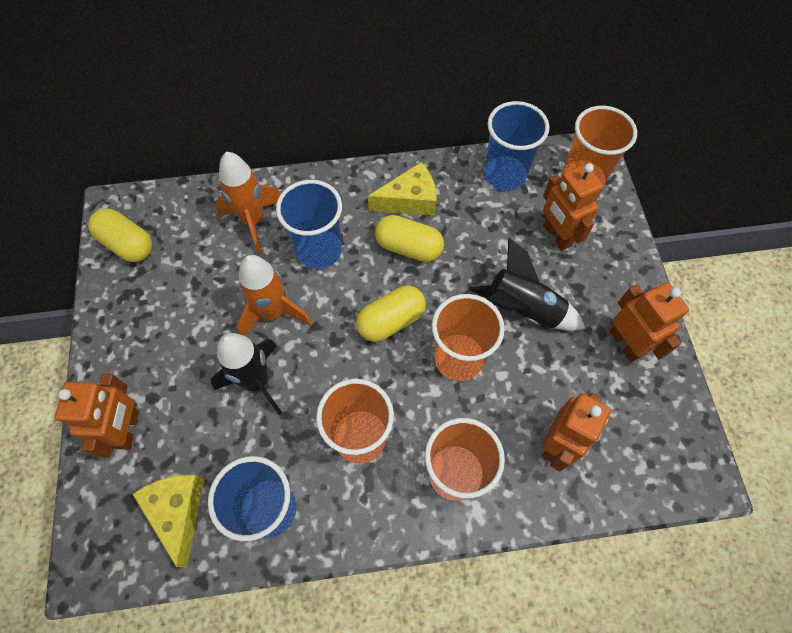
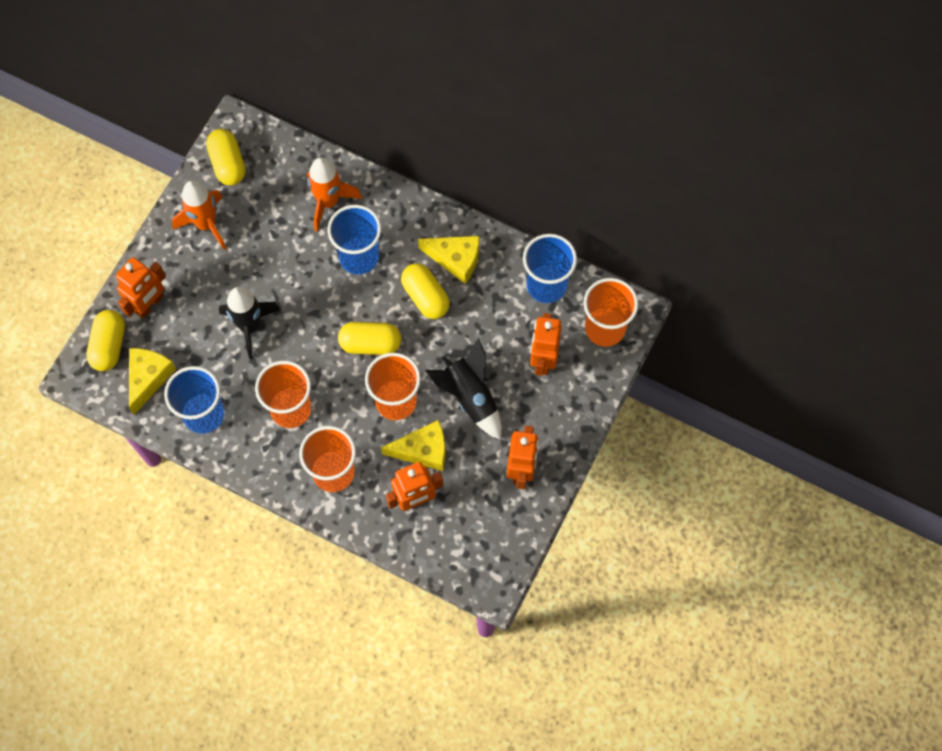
camera: 35 degrees right, 5 degrees up
orange rocket [237,255,312,336] -> orange rocket moved to [172,180,226,250]
none -> yellow capsule [86,310,125,371]
none -> yellow cheese [381,420,446,471]

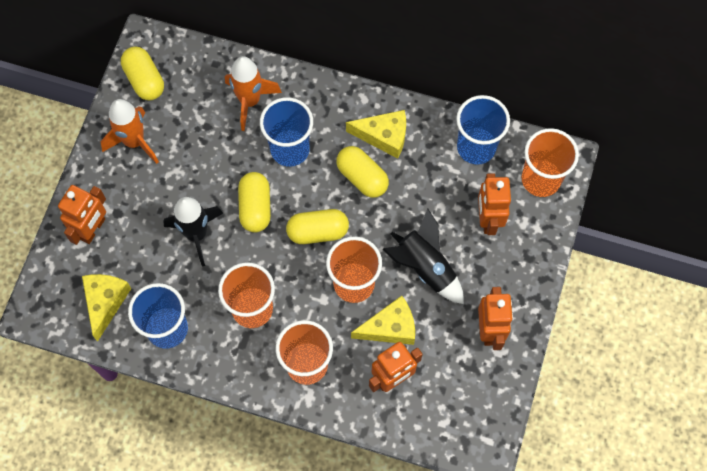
camera: 10 degrees left, 0 degrees up
yellow capsule [86,310,125,371] -> yellow capsule moved to [238,172,271,233]

